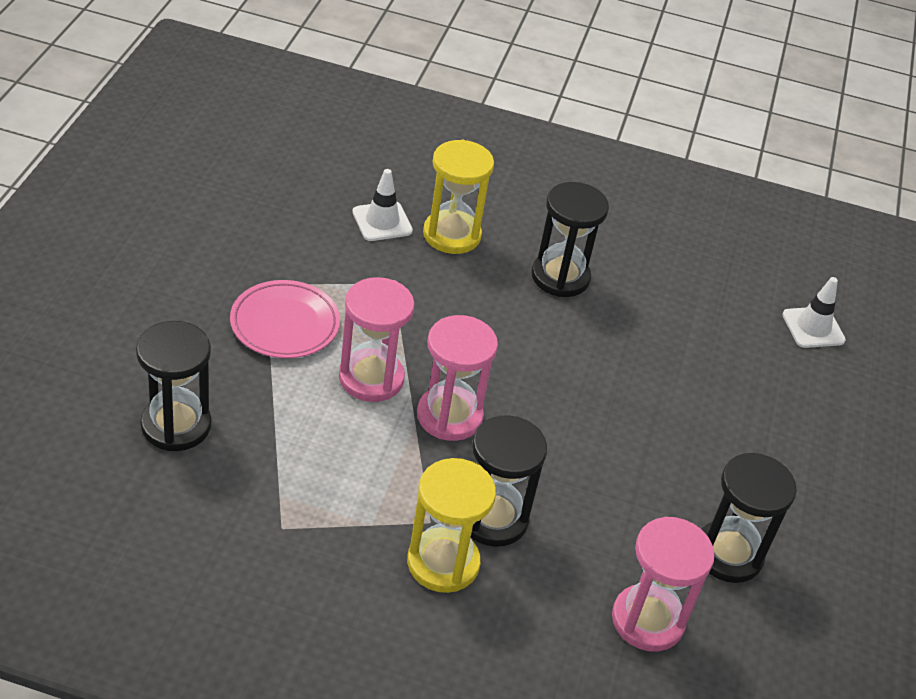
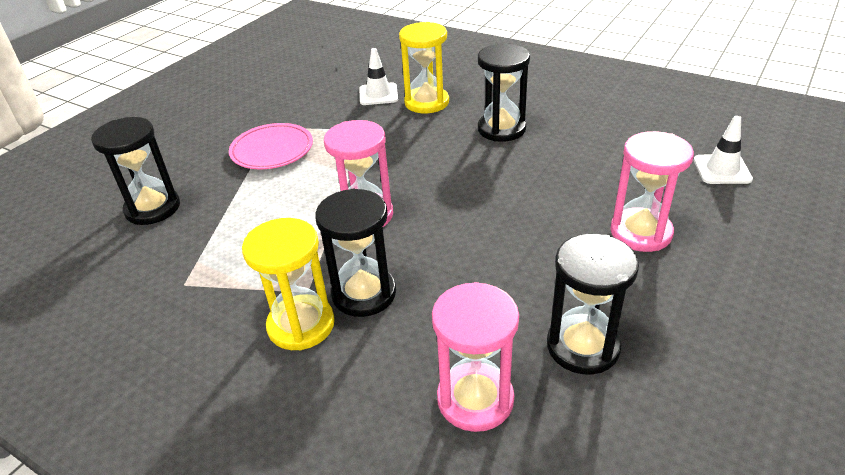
camera: 25 degrees right, 5 degrees down
pink hourglass [339,277,414,402] -> pink hourglass moved to [610,131,694,252]

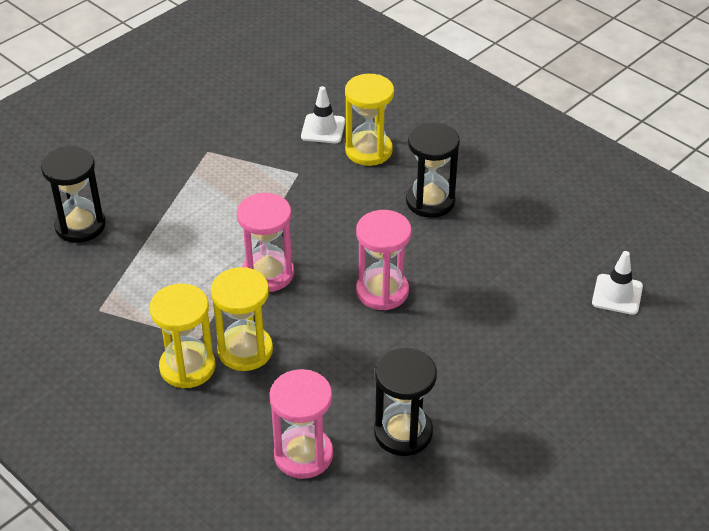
camera: 10 degrees right, 5 degrees up
pink plate [229,123,313,169] -> none
black hourglass [315,189,396,317] -> yellow hourglass [211,267,273,371]
pink hourglass [610,131,694,252] -> pink hourglass moved to [356,210,412,310]

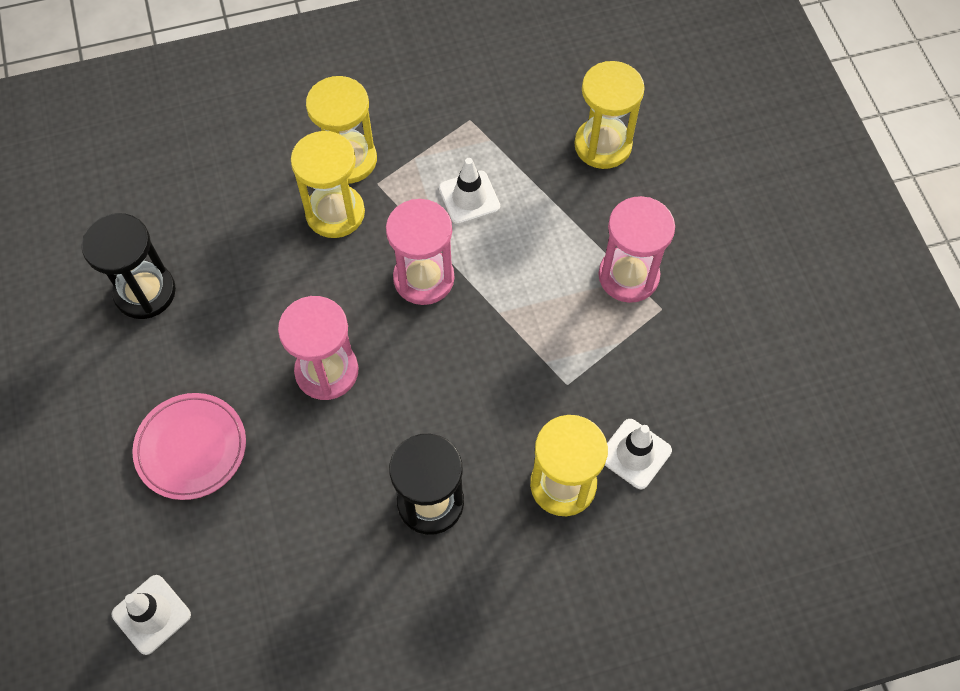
camera: 120 degrees right, 20 degrees up
black hourglass [41,146,106,243] -> yellow hourglass [574,61,645,169]
pink hourglass [270,369,333,479] -> pink hourglass moved to [598,196,675,303]
none -> pink plate [132,393,246,500]
none -> white traffic cone [439,158,500,225]

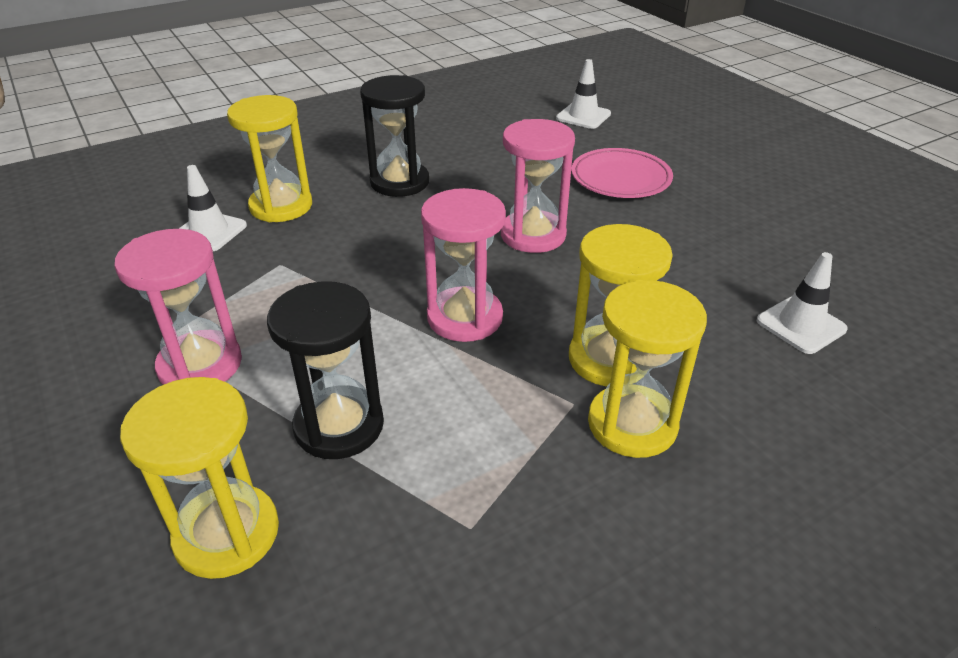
camera: 165 degrees right, 25 degrees down
black hourglass [81,213,176,319] -> black hourglass moved to [267,281,384,459]
white traffic cone [439,158,500,225] -> white traffic cone moved to [757,252,848,354]

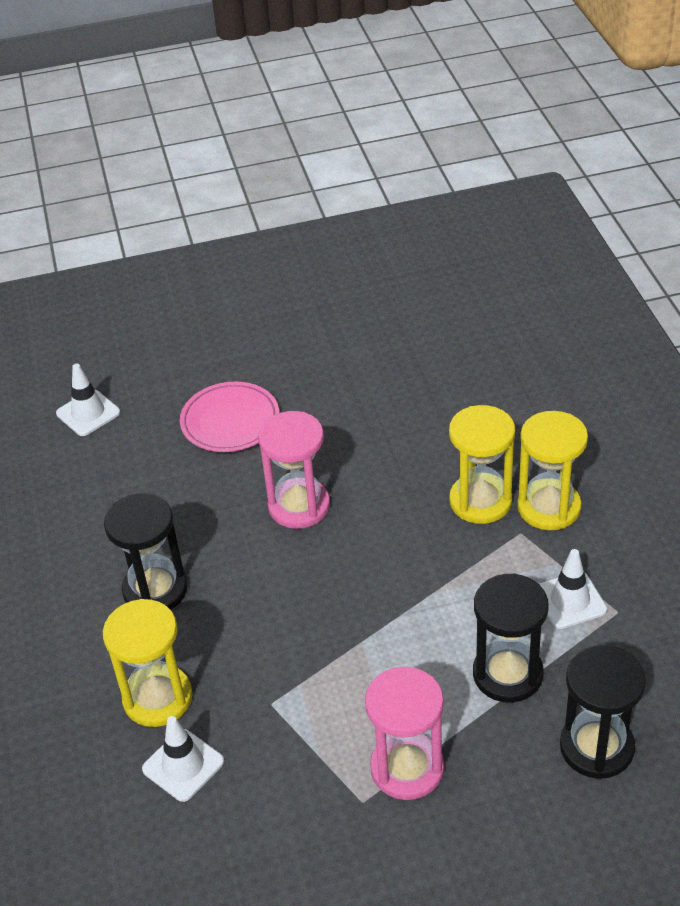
camera: 70 degrees left, 5 degrees up
yellow hourglass [120,377,279,579] -> black hourglass [560,645,646,779]
pink hourglass [421,188,506,342] -> none
white traffic cone [757,252,848,354] -> white traffic cone moved to [539,549,607,629]

